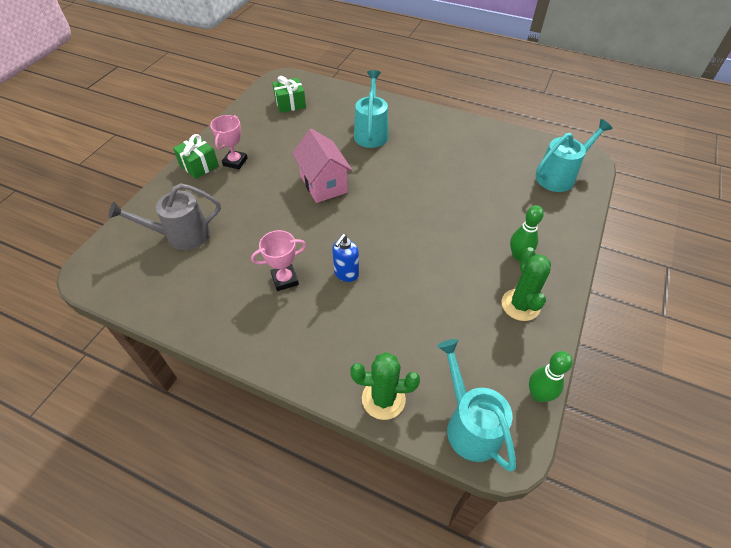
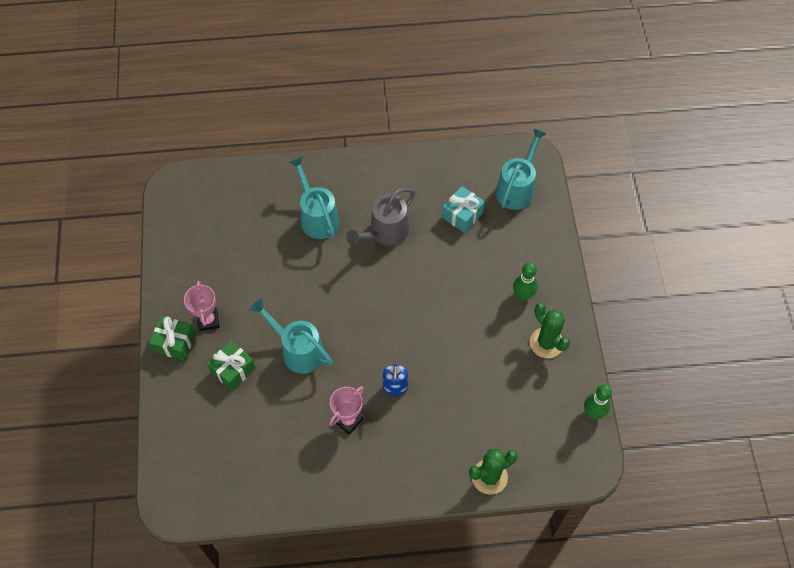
camera: 30 degrees left, 10 degrees up
grey watering can [109,183,221,250] -> grey watering can moved to [346,188,415,246]
green gift [272,76,306,113] -> green gift moved to [207,340,256,391]
pink house [292,129,353,203] -> none
turquoise watering can [437,339,516,471] -> turquoise watering can moved to [250,299,333,374]
none -> turquoise gift [442,186,485,233]

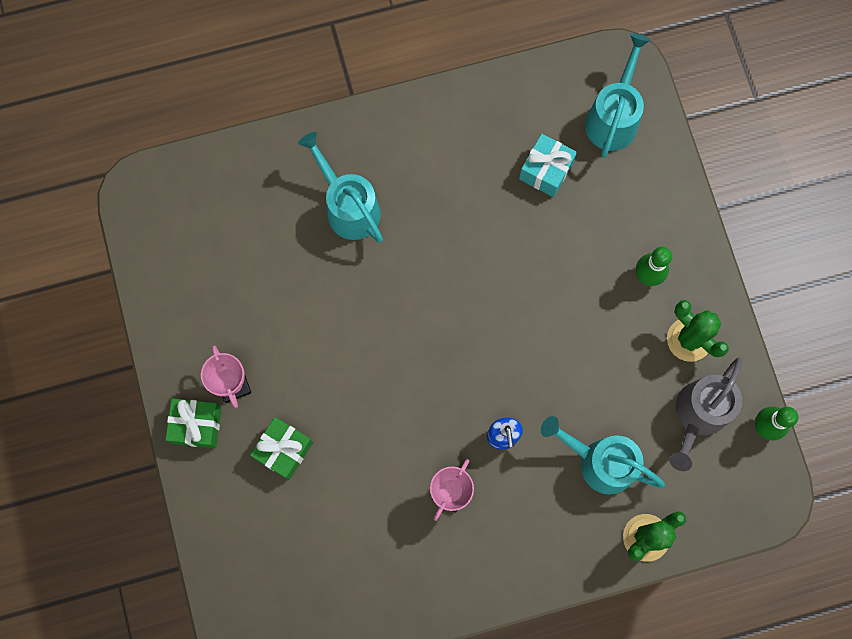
camera: 10 degrees left, 15 degrees up
turquoise watering can [250,299,333,374] -> turquoise watering can moved to [541,416,665,495]
grey watering can [346,188,415,246] -> grey watering can moved to [669,357,742,471]

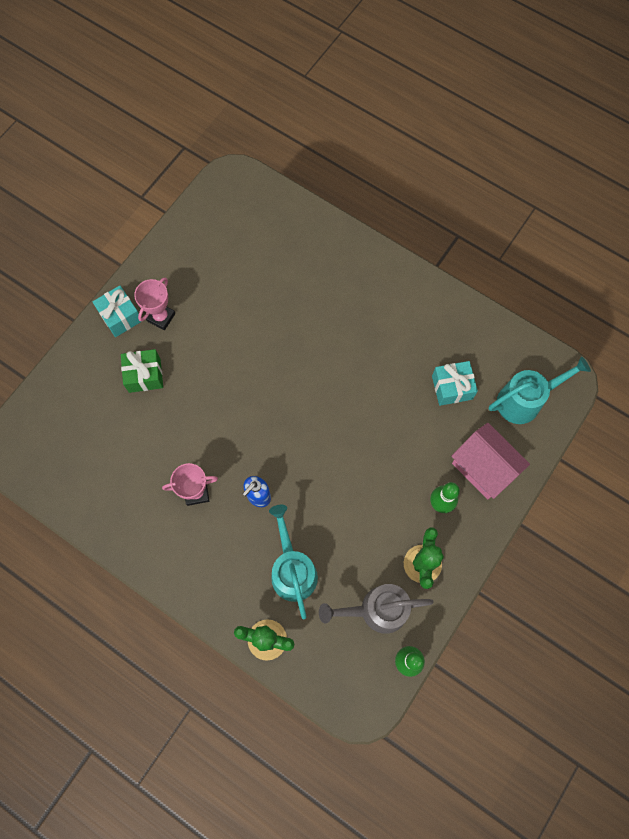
camera: 50 degrees right, 5 degrees down
green gift [165,398,222,448] -> turquoise gift [92,285,142,337]
turquoise watering can [298,132,383,243] -> none
none -> pink house [451,423,530,499]

